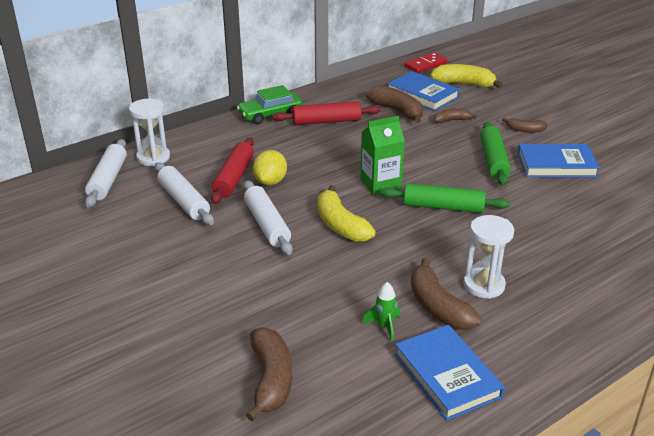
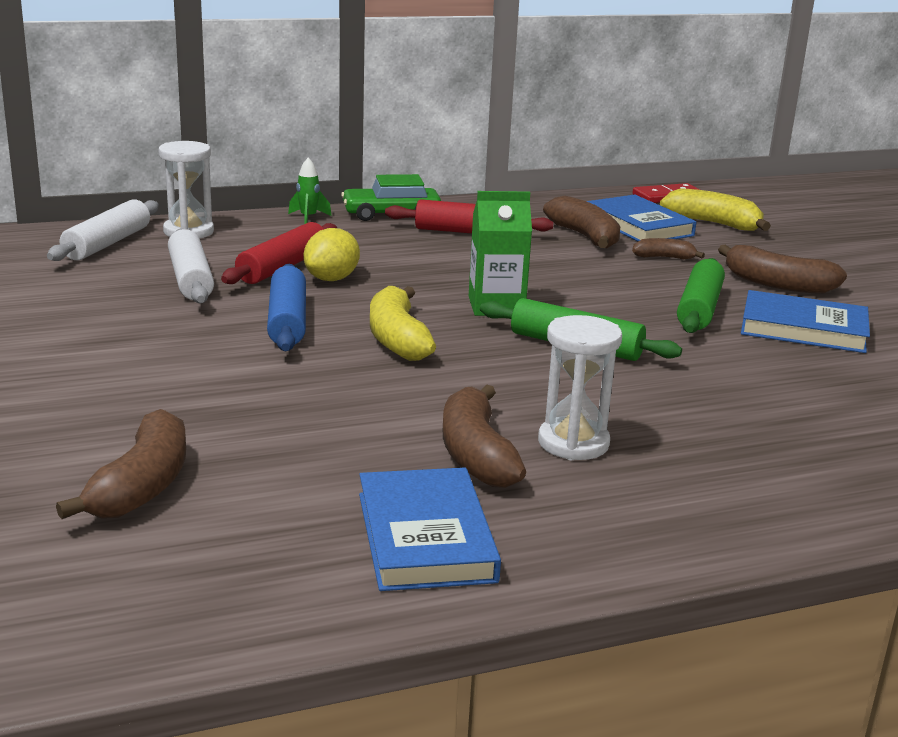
camera: 15 degrees right, 10 degrees down
white rolling pin [244,180,293,255] -> blue rolling pin [267,264,306,351]
green rocket [362,282,400,343] -> green rocket moved to [288,157,332,224]
brown banana [502,118,548,133] -> brown banana [718,245,847,294], size x1.76

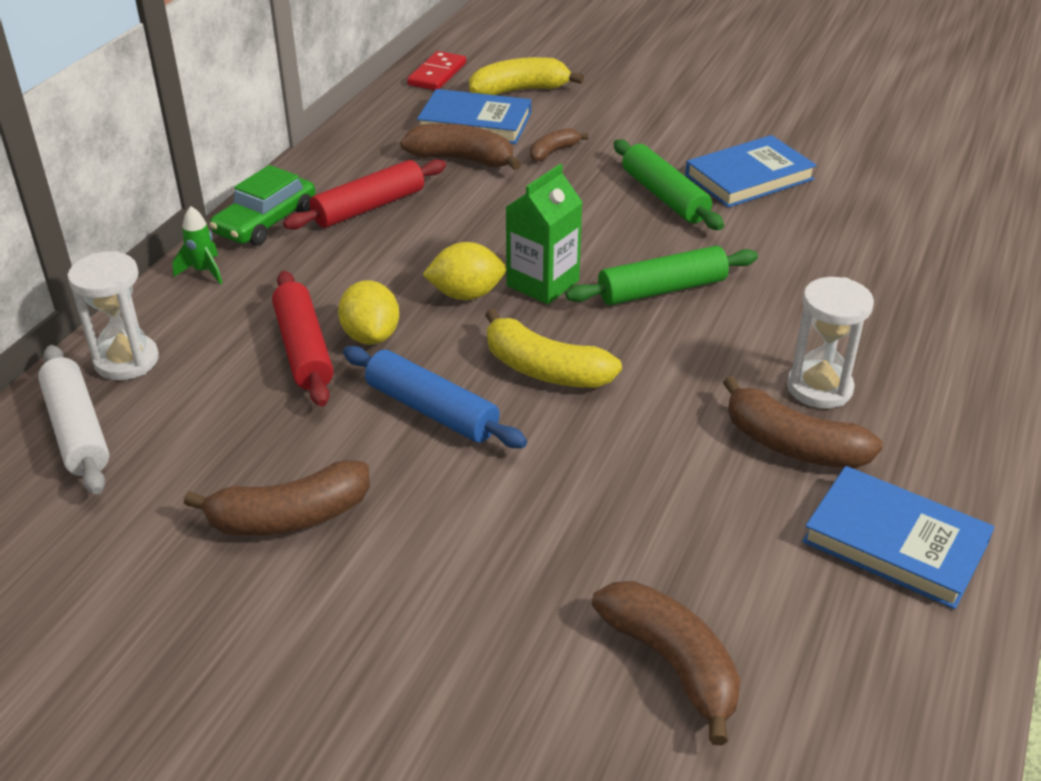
camera: 45 degrees left, 15 degrees up
white rolling pin [168,228,214,304] -> none
brown banana [718,245,847,294] -> brown banana moved to [184,460,370,536]
none -> yellow lemon [422,242,506,300]

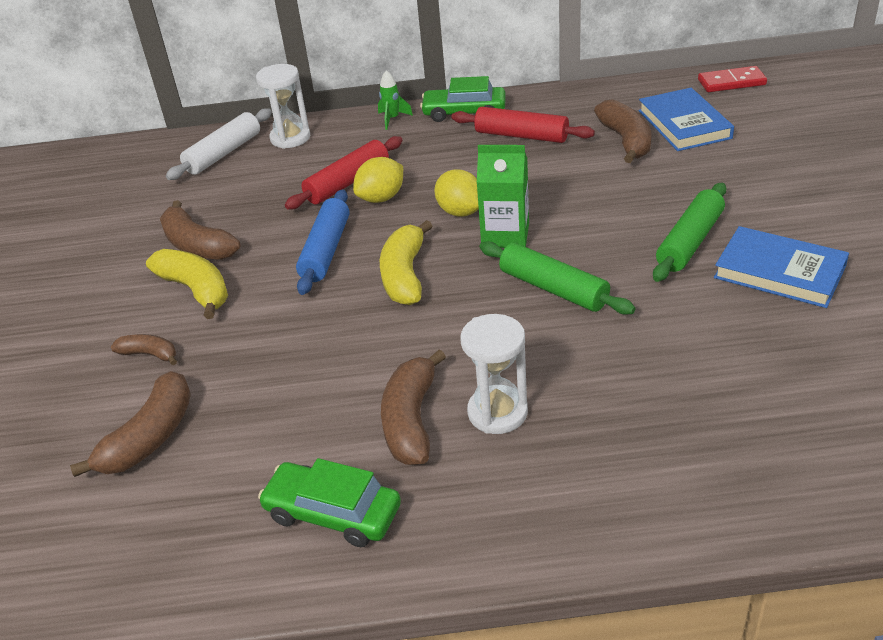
camera: 65 degrees right, 0 degrees up
yellow banana [469,57,584,95] -> yellow banana moved to [146,249,228,319]
brown banana [530,128,588,162] -> brown banana moved to [111,334,177,365]
blue book [802,466,994,609] -> green car [258,458,401,547]

